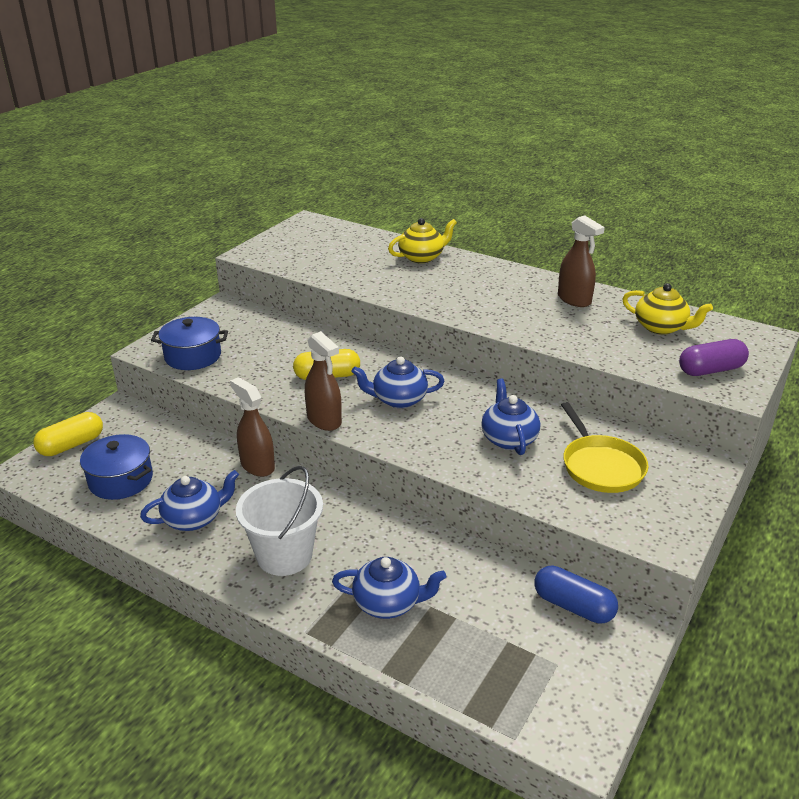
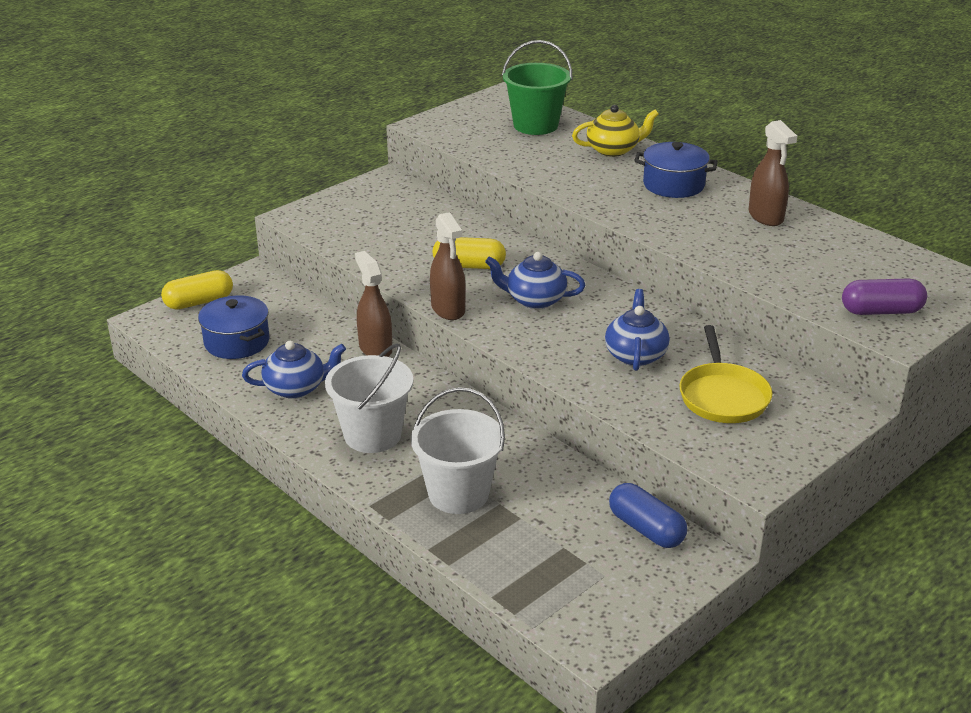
camera: 15 degrees right, 0 degrees up
blue pot [151,317,228,370] -> blue pot moved to [634,142,718,198]
blue teapot [332,557,446,619] -> white bucket [411,387,505,514]
yellow teapot [622,283,713,335] -> none
none -> green bucket [502,40,572,135]

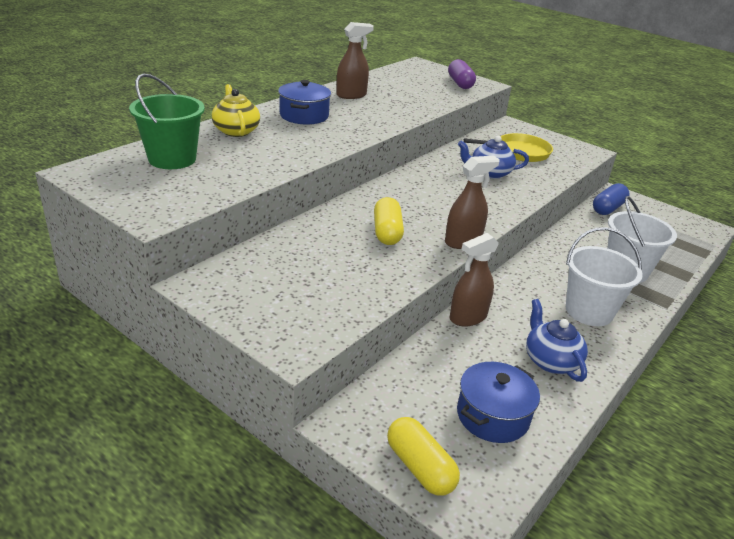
camera: 100 degrees left, 0 degrees up
blue teapot [485,252,585,309] -> none

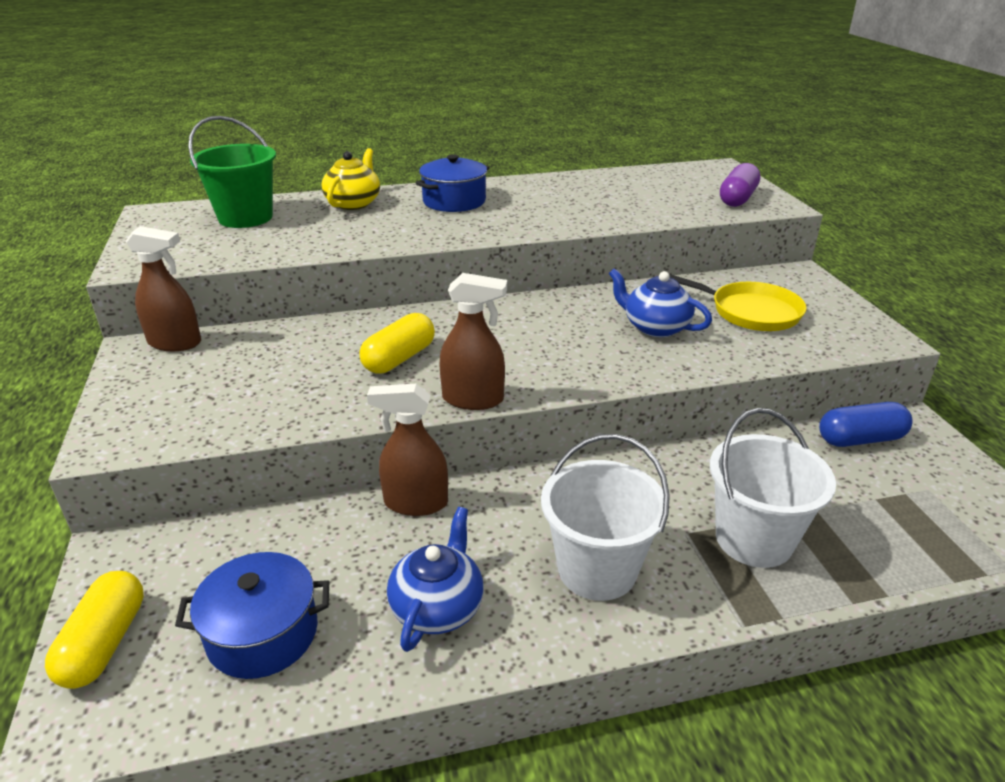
camera: 40 degrees right, 0 degrees up
brown spray bottle [336,22,374,99] -> brown spray bottle moved to [126,226,201,351]

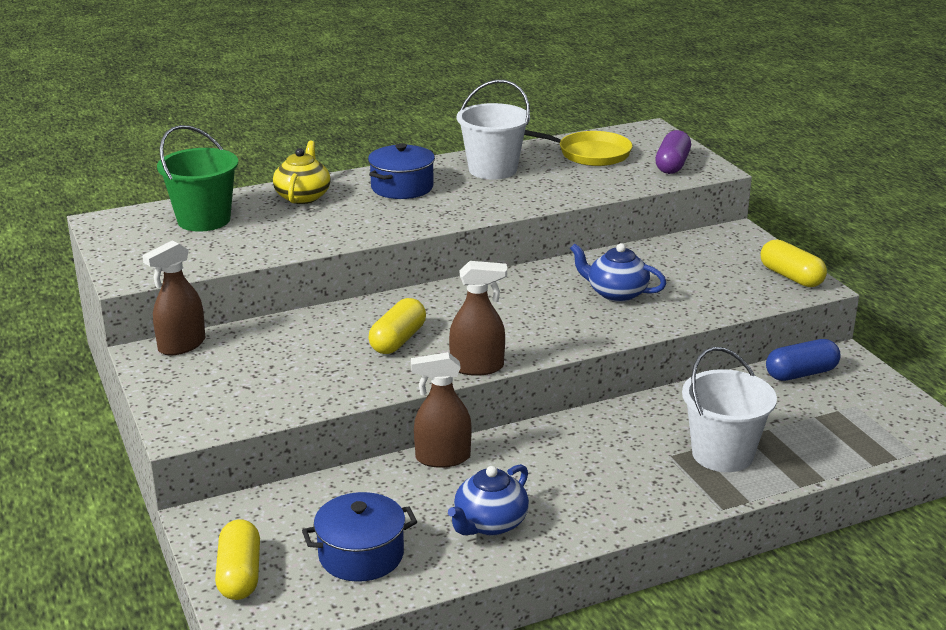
camera: 10 degrees left, 5 degrees down
brown spray bottle [126,226,201,351] -> brown spray bottle turned 135 degrees clockwise [142,240,205,355]
blue teapot [387,507,483,652] -> blue teapot turned 150 degrees counterclockwise [448,464,529,535]
white bucket [541,434,670,601] -> white bucket moved to [457,79,530,180]
yellow pan [669,274,807,331] -> yellow pan moved to [524,130,633,166]
none -> yellow capsule [761,239,827,287]

